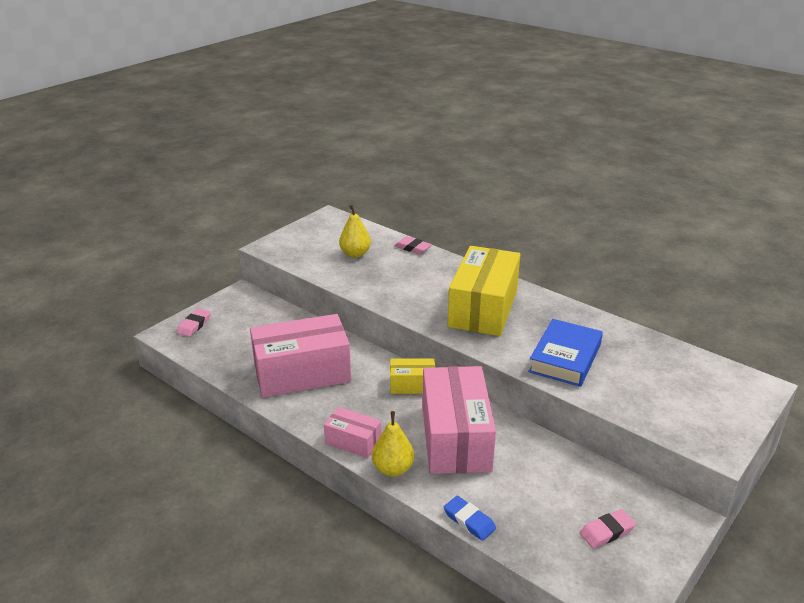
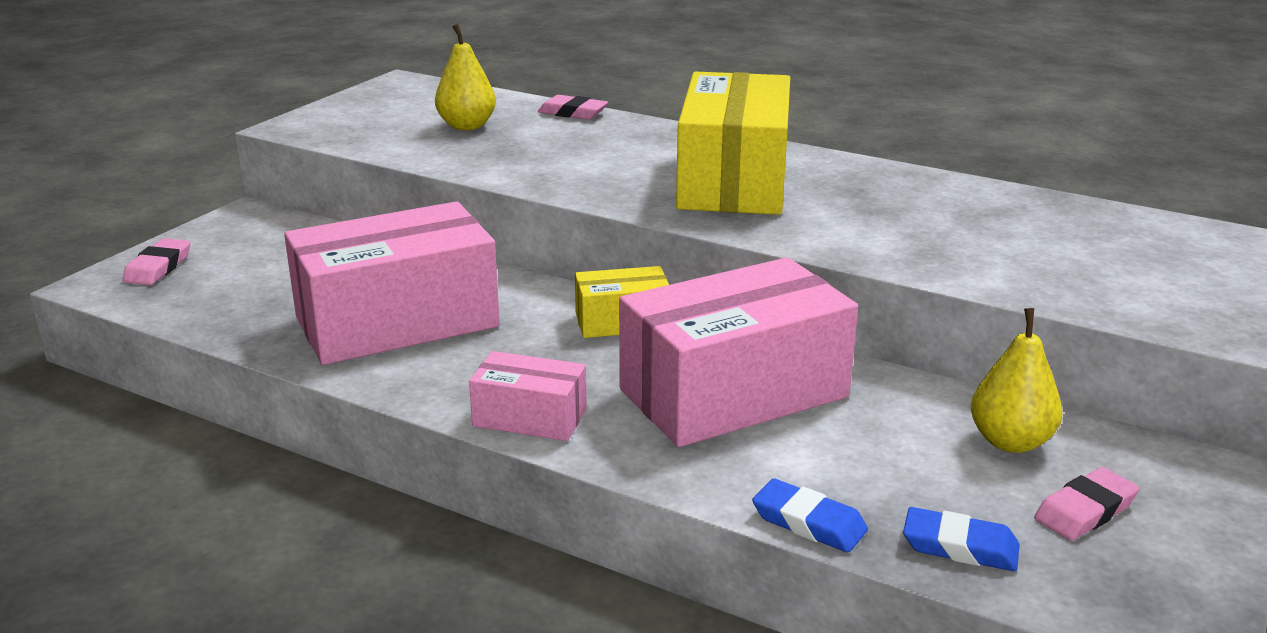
camera: 10 degrees left, 5 degrees down
yellow pear [372,411,414,476] -> yellow pear moved to [971,308,1062,453]
pink box [422,366,496,474] -> pink box turned 75 degrees clockwise [619,257,858,447]
blue book [528,319,603,387] -> none
none -> blue eraser [903,507,1020,571]

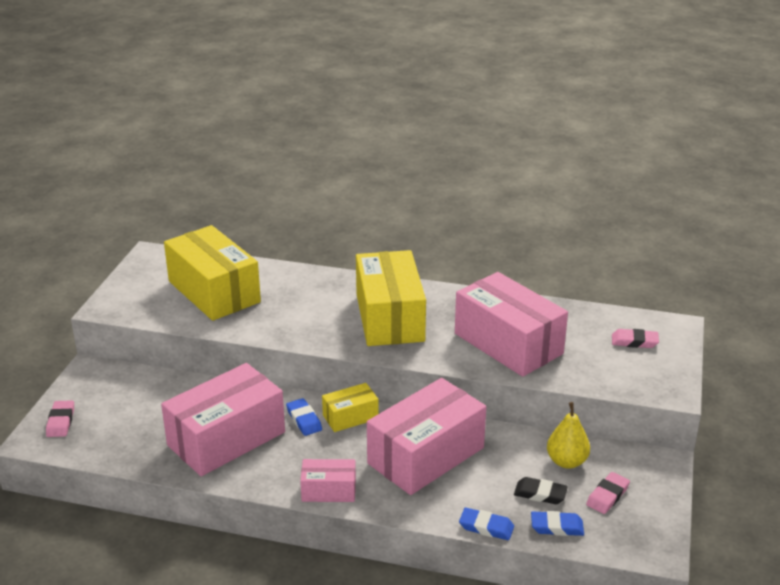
camera: 15 degrees left, 5 degrees up
yellow pear [435,24,496,130] -> yellow box [164,225,261,321]
pink eraser [538,95,608,120] -> pink eraser moved to [612,329,659,348]
none -> blue eraser [286,398,322,436]
none -> pink box [455,272,568,377]
none -> black eraser [514,477,568,504]

